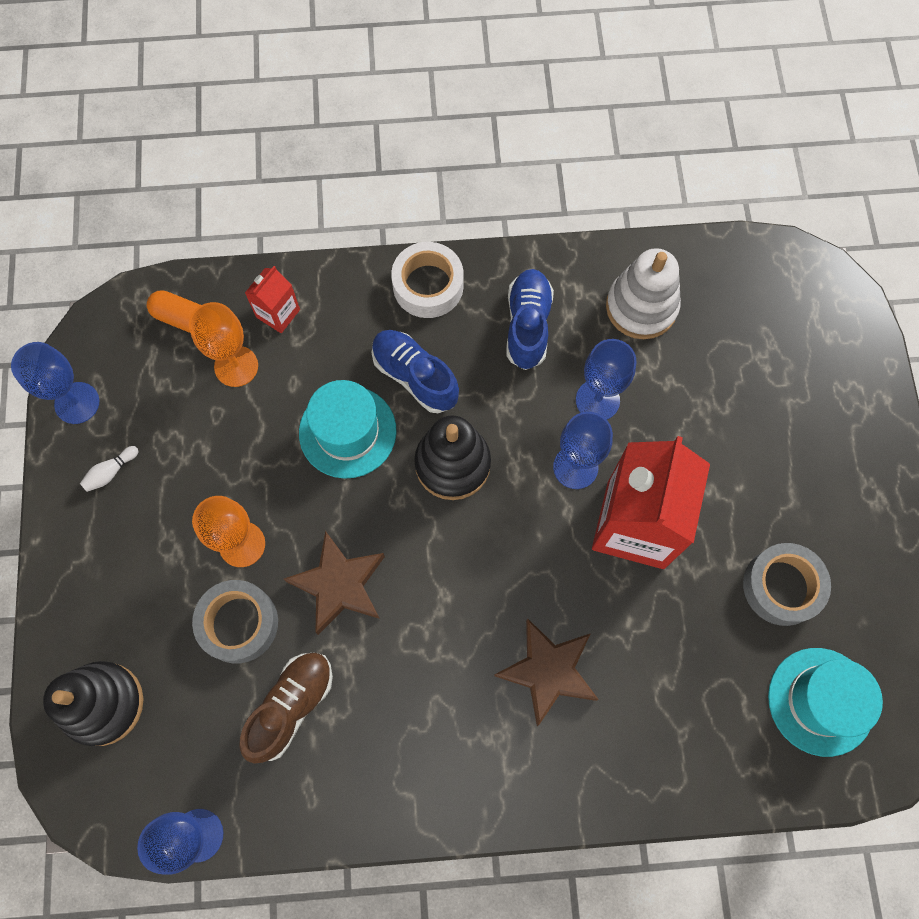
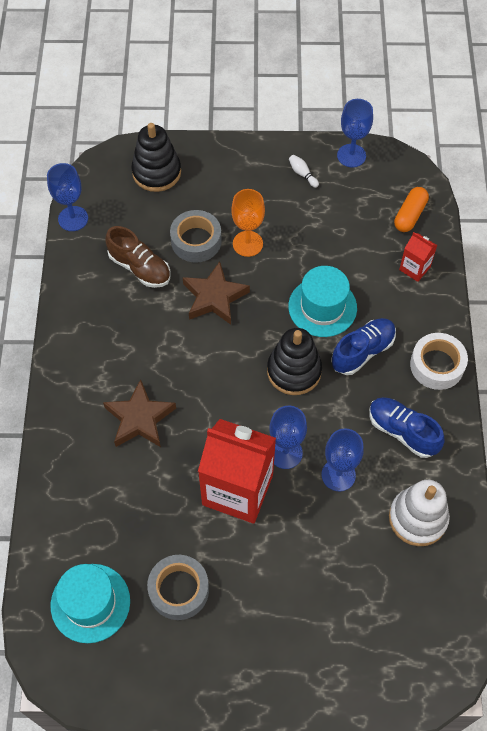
camera: 95 degrees right, 10 degrees down
orange goblet [189,302,258,387] -> none
blue shoe [507,269,554,370] -> blue shoe turned 150 degrees counterclockwise [369,397,445,458]

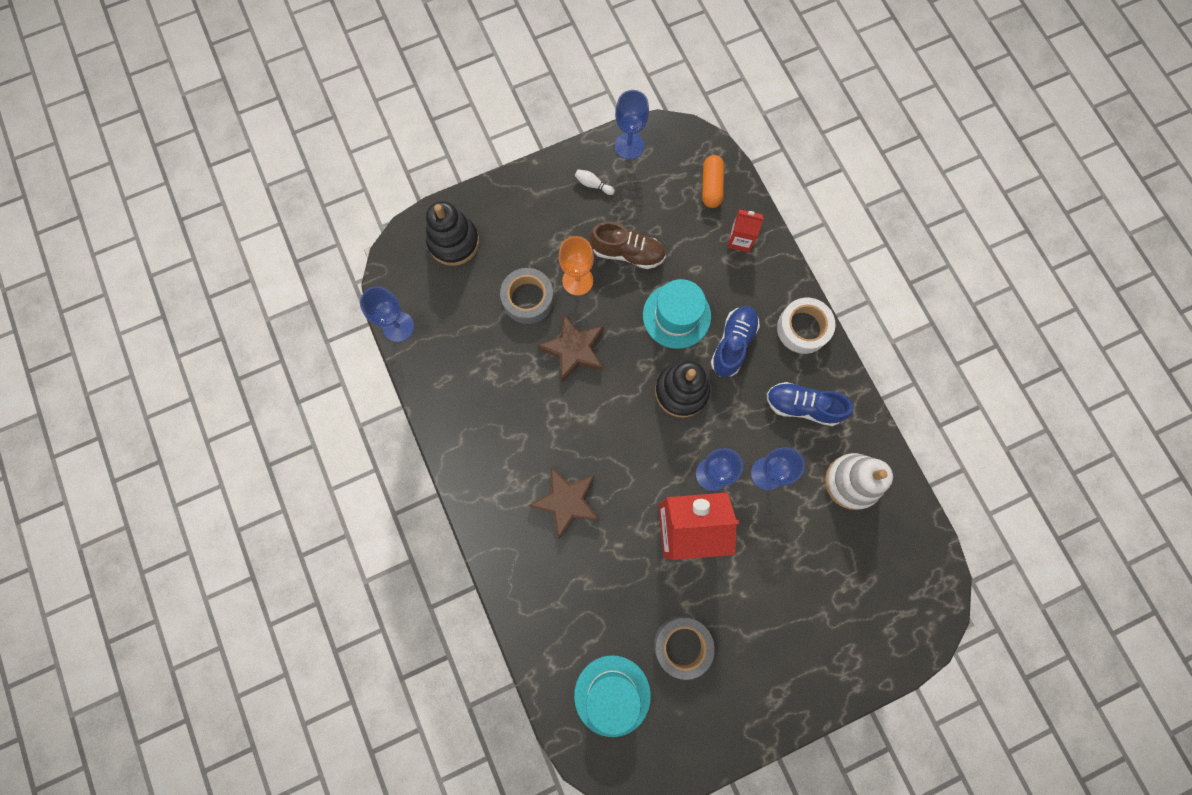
camera: 25 degrees left, 15 degrees up
brown shoe [105,226,170,288] -> brown shoe moved to [590,222,666,269]

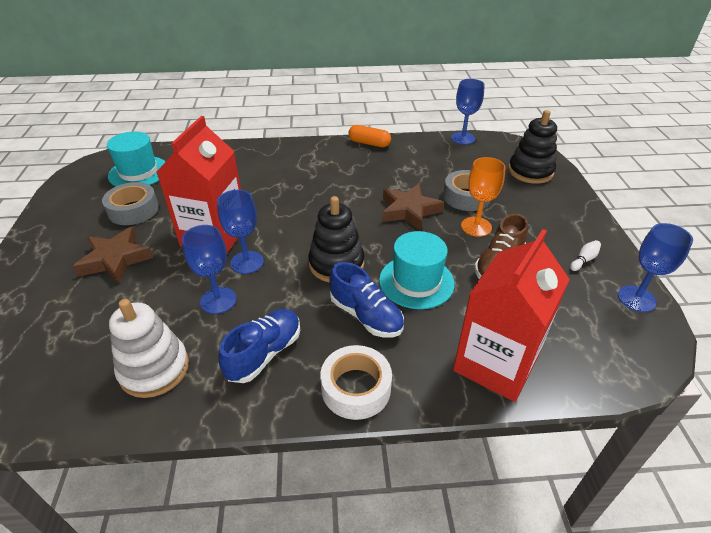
camera: 110 degrees right, 35 degrees down
brown star [528,467,600,540] -> brown star moved to [73,227,154,284]
orange capsule [702,155,724,208] -> orange capsule moved to [349,125,391,147]
red carton [727,209,764,252] -> red carton [453,229,570,402], size x2.18

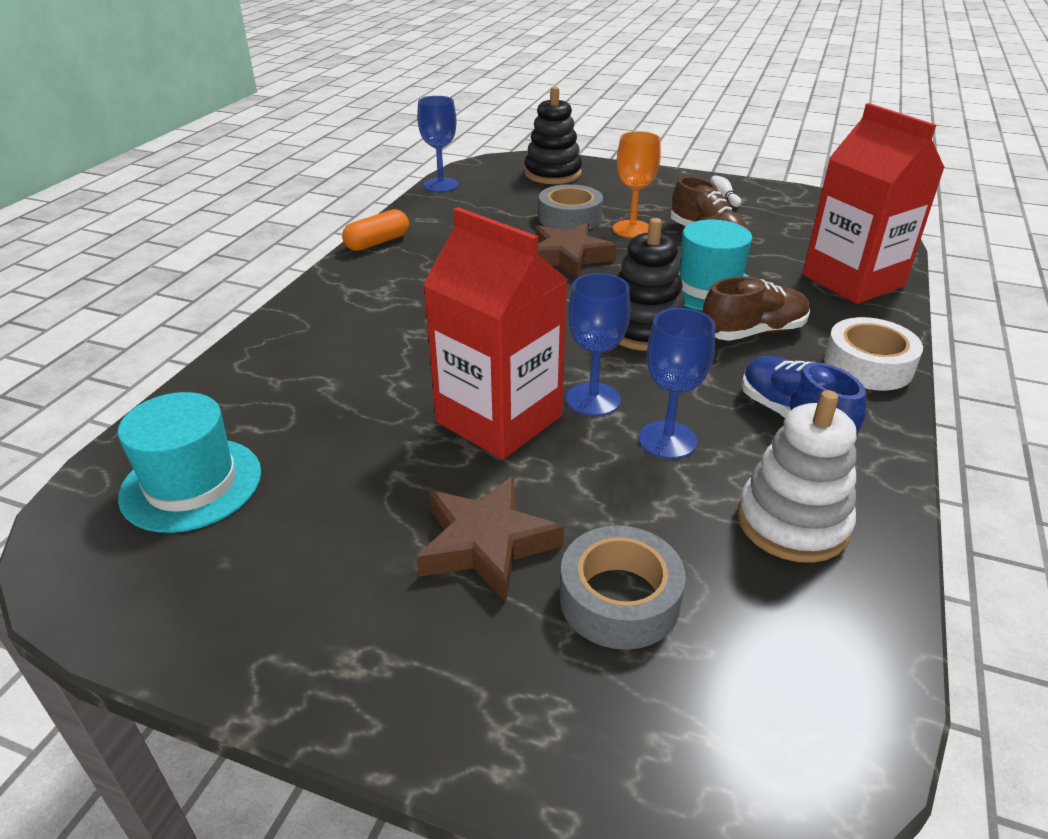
camera: 65 degrees left, 5 degrees down
grey tape [102,182,159,225] -> grey tape moved to [560,526,686,650]
blue shoe [329,262,404,337] -> brown shoe [702,276,810,341]
blue goblet [618,223,693,312] -> none

